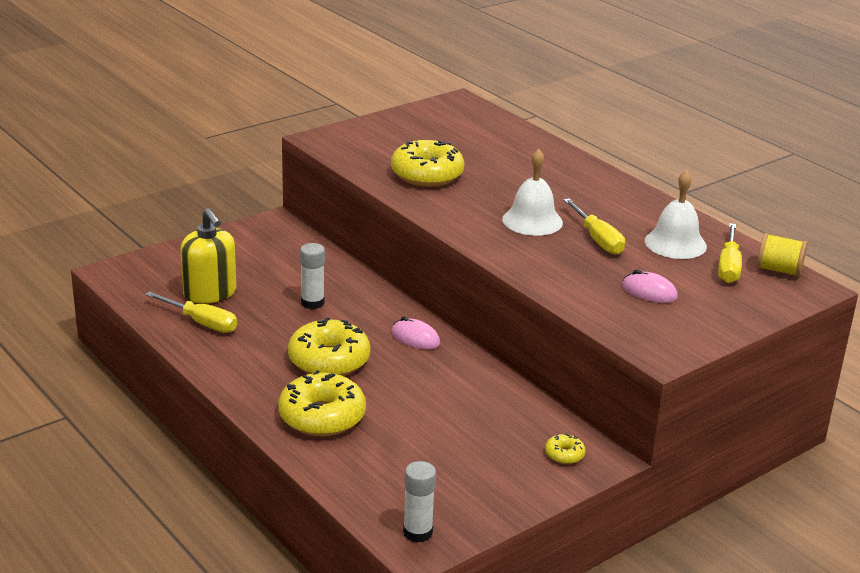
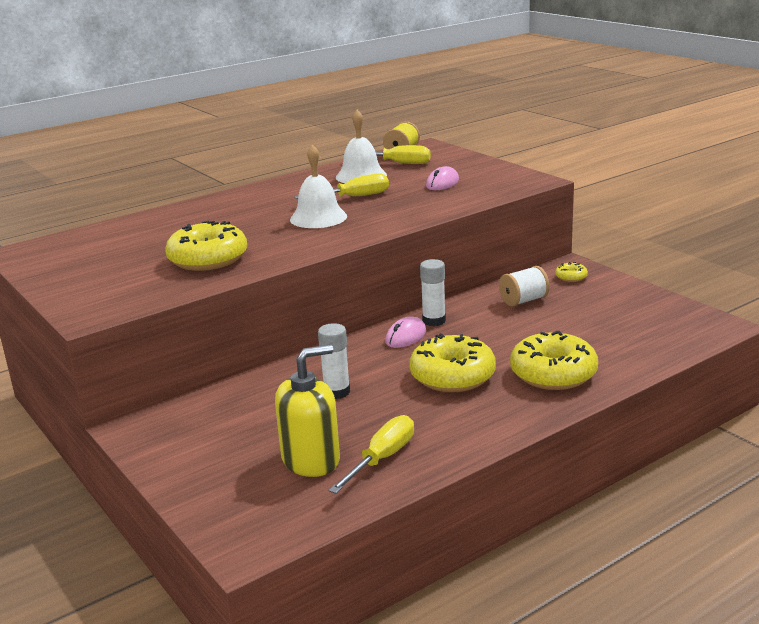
camera: 85 degrees left, 5 degrees down
white glue stick [403,461,436,543] -> white glue stick moved to [420,259,446,326]
none -> white spool [499,266,550,307]

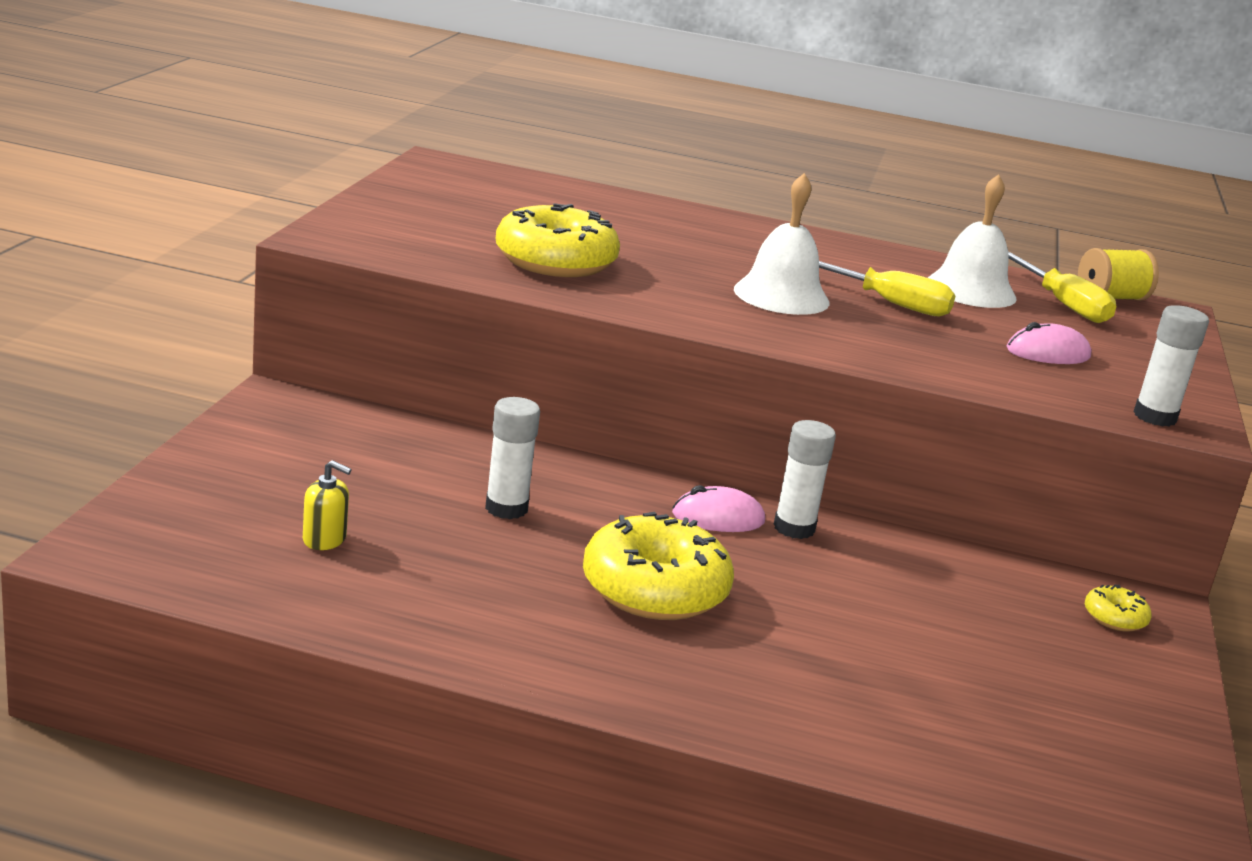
camera: 45 degrees right, 0 degrees up
yellow soap dispenser [275,345,340,477] -> yellow soap dispenser [303,460,352,550], size x0.47
yellow screwdriver [329,415,414,494] -> none
white spool [499,266,550,307] -> none
yellow donut [510,331,598,390] -> none
none -> white glue stick [1134,305,1209,427]

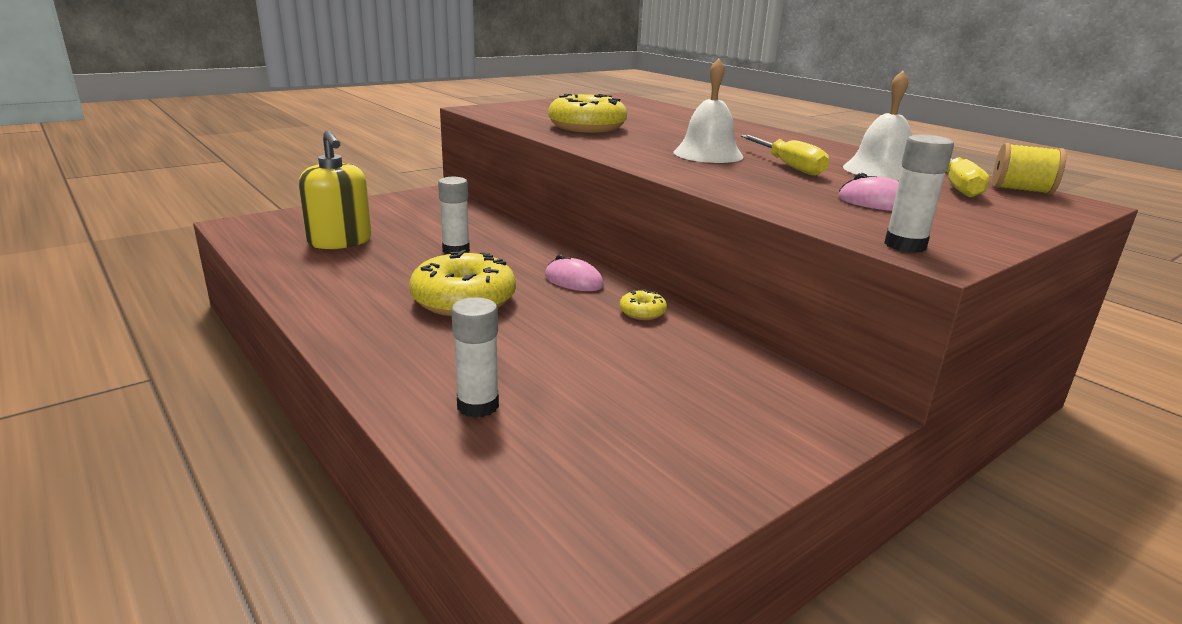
camera: 40 degrees right, 0 degrees up
yellow soap dispenser [303,460,352,550] -> yellow soap dispenser [299,130,372,249], size x2.12
white glue stick [774,420,836,539] -> white glue stick moved to [451,297,499,418]
yellow donut [1085,584,1152,632] -> yellow donut moved to [620,289,667,320]

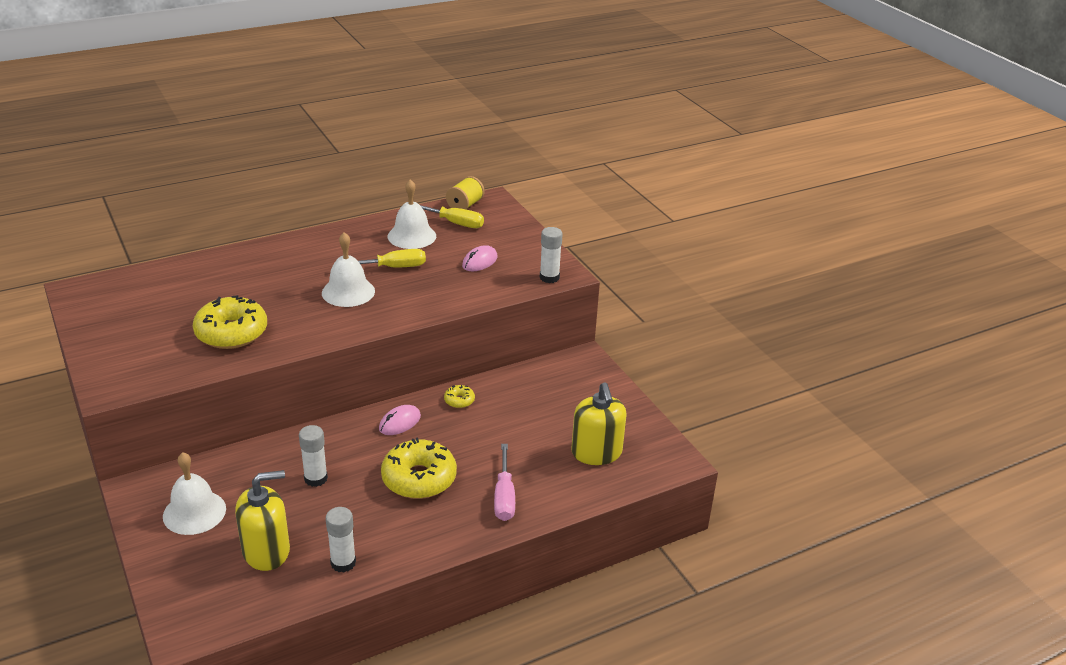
camera: 80 degrees left, 10 degrees up
white glue stick [451,297,499,418] -> white glue stick moved to [326,507,356,573]
none -> white bell [163,452,226,535]
none -> pink screwdriver [494,444,515,521]
none -> yellow soap dispenser [571,382,627,465]

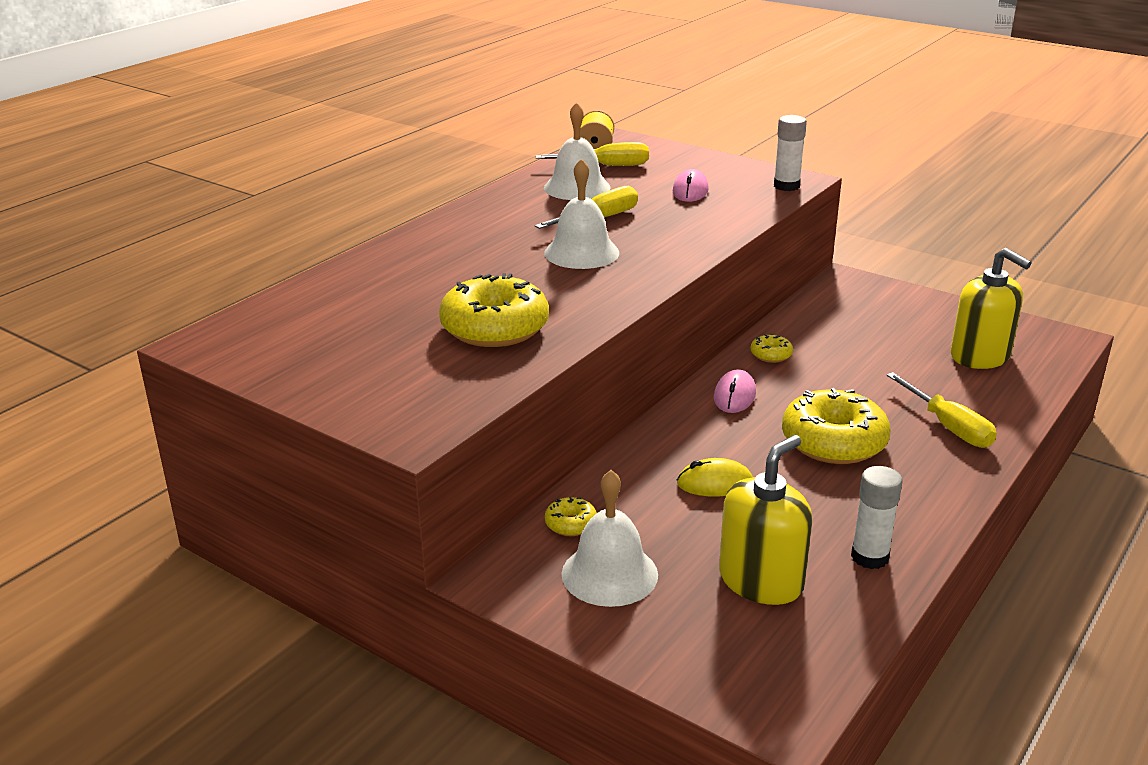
camera: 25 degrees left, 5 degrees down
white glue stick [299,425,328,487] -> yellow mouse [677,458,753,496]
pink screwdriver [494,444,515,521] -> yellow screwdriver [886,372,997,448]
none -> yellow donut [545,497,597,536]

